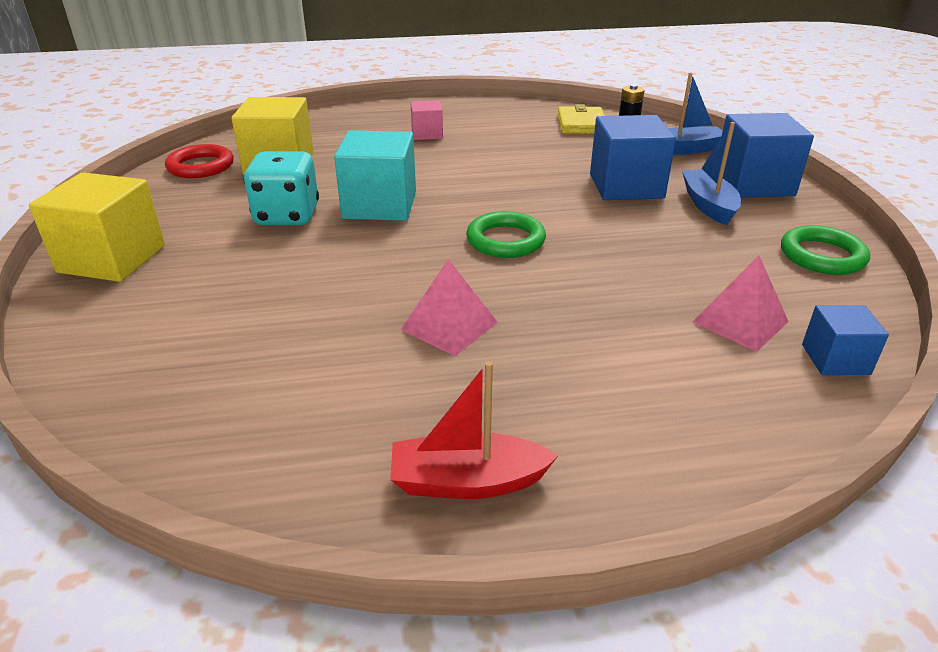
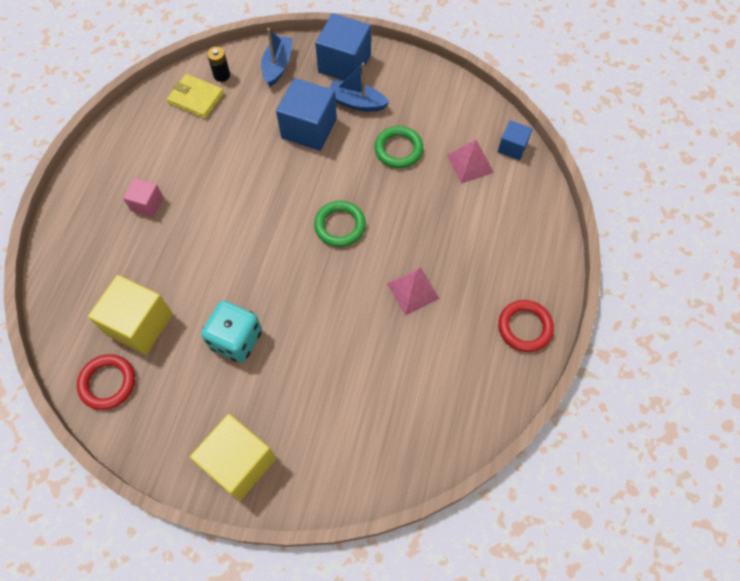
camera: 65 degrees left, 30 degrees up
turquoise cube [334,130,416,221] -> none
red boat [390,361,559,499] -> red ring [498,300,554,352]
green ring [781,225,870,275] -> green ring moved to [374,126,423,168]

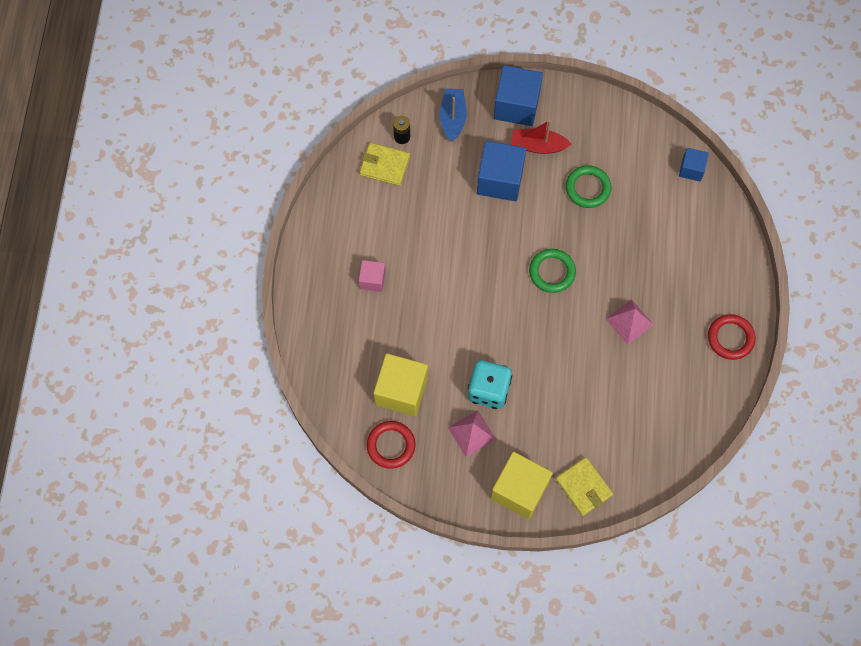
camera: 10 degrees left, 5 degrees up
blue boat [329,63,390,111] -> red boat [511,120,571,154]
pink pyramid [447,140,494,184] -> pink pyramid moved to [448,410,496,457]
none -> yellow wallet [556,457,613,516]

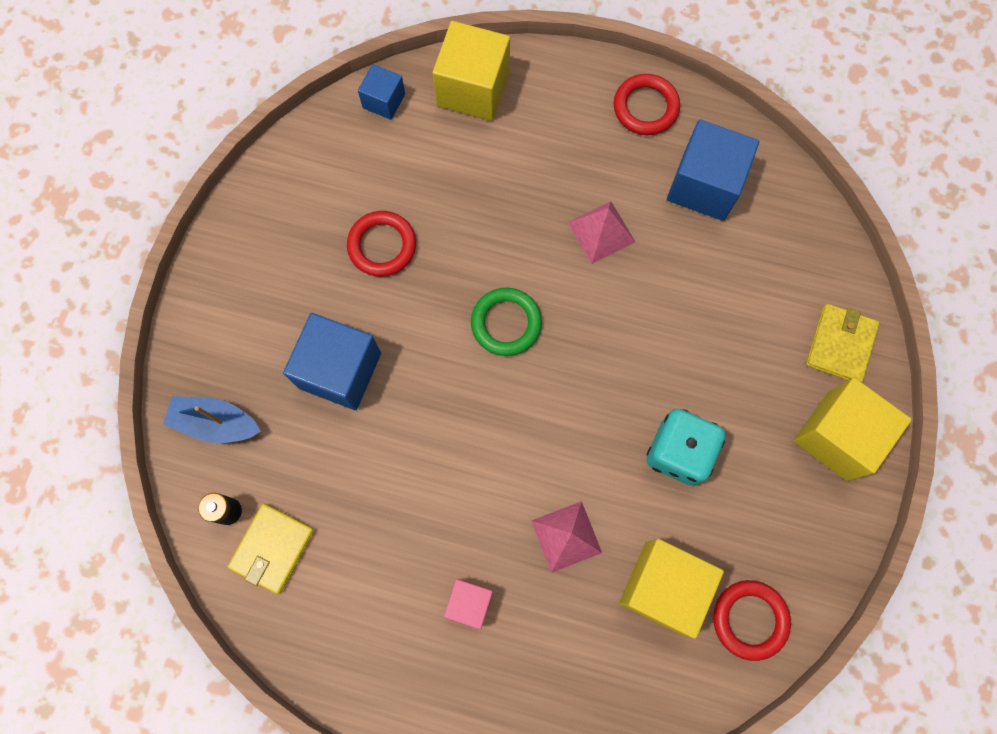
camera: 80 degrees left, 5 degrees up
pink pyramid [448,410,496,457] -> pink pyramid moved to [531,501,602,573]
blue cube [494,65,543,126] -> blue cube moved to [667,119,759,221]
red boat [511,120,571,154] -> none
yellow wallet [556,457,613,516] -> yellow wallet turned 45 degrees counterclockwise [806,304,879,382]
green ring [566,165,611,208] -> red ring [347,211,416,277]
none -> yellow cube [433,21,510,121]

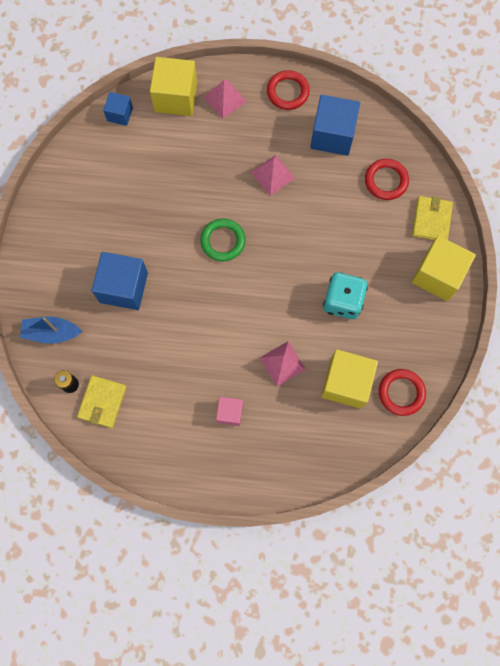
camera: 10 degrees left, 0 degrees up
red ring [347,211,416,277] -> red ring moved to [365,159,409,200]
none -> pink pyramid [203,80,247,119]

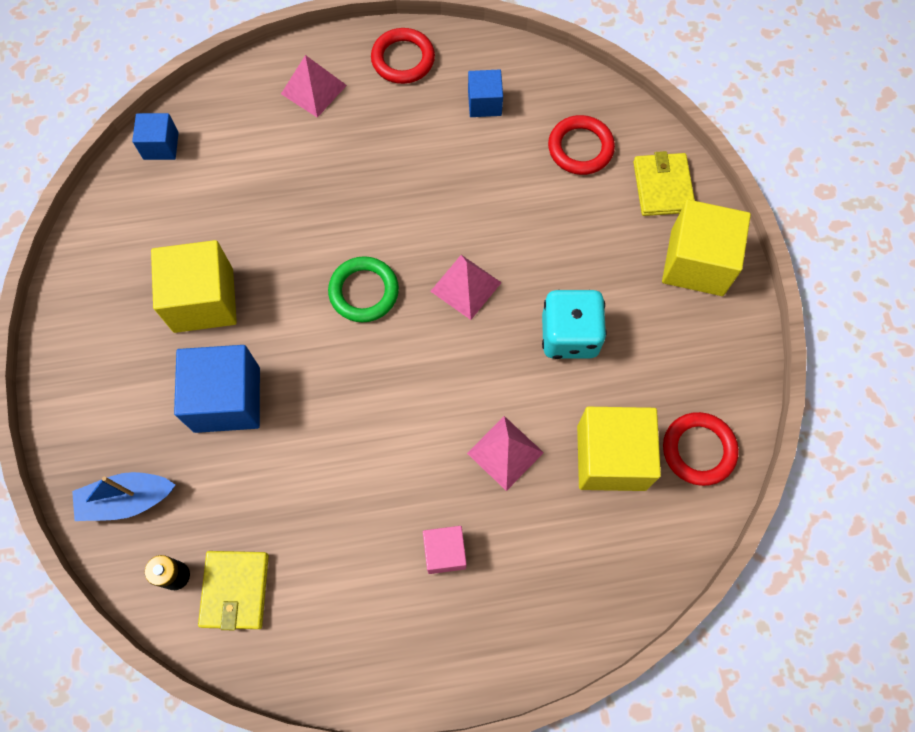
camera: 15 degrees left, 5 degrees down
yellow cube [150,57,197,116] -> yellow cube moved to [151,240,237,333]
pink pyramid [251,155,295,196] -> pink pyramid moved to [430,255,502,320]
blue cube [310,95,360,156] -> blue cube [468,69,503,117], size x0.55

